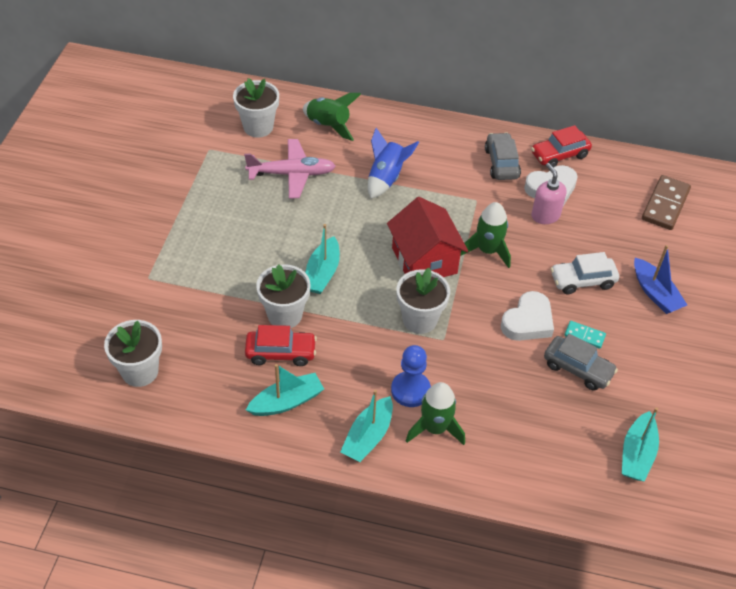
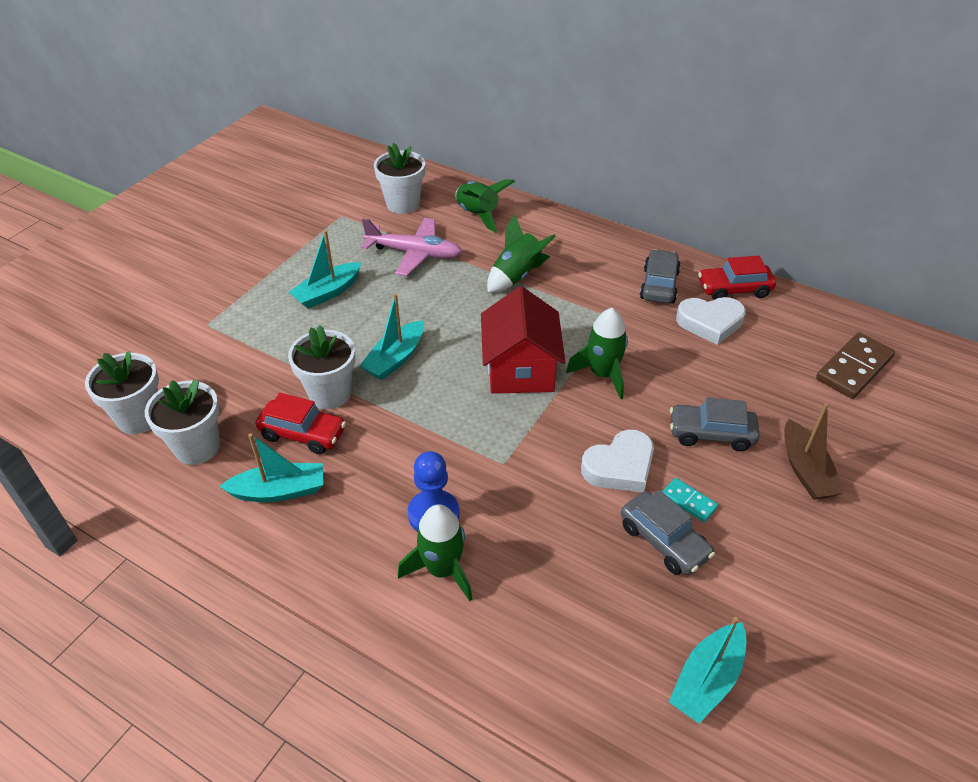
camera: 20 degrees right, 5 degrees down
turquoise boat [340,390,393,462] -> turquoise boat moved to [289,230,362,309]
blue rocket [368,128,419,199] -> green rocket [487,215,556,293]
white flower pot [396,268,450,334] -> white flower pot moved to [145,379,220,465]
pink soap dispenser [531,163,567,224] -> none
white car [551,252,619,294] -> grey car [670,397,760,451]
blue boat [634,245,687,314] -> brown boat [784,403,844,500]

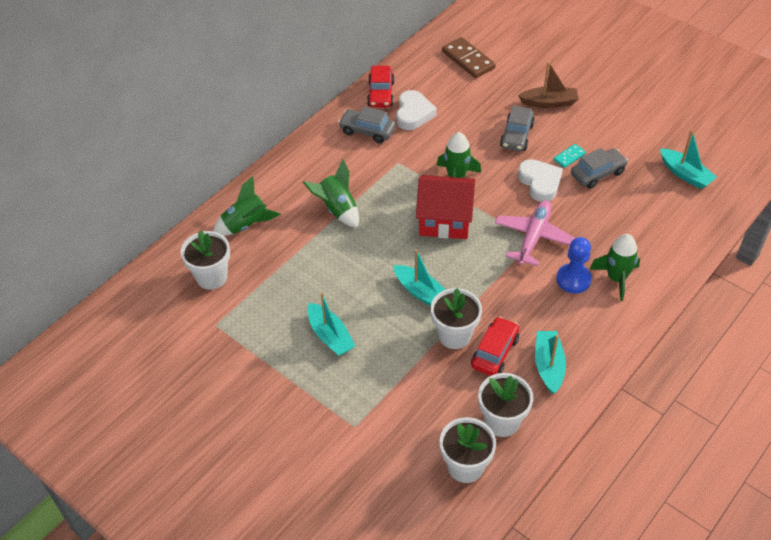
camera: 80 degrees left, 5 degrees up
pink plane [361,218,462,276] -> pink plane moved to [495,200,575,266]

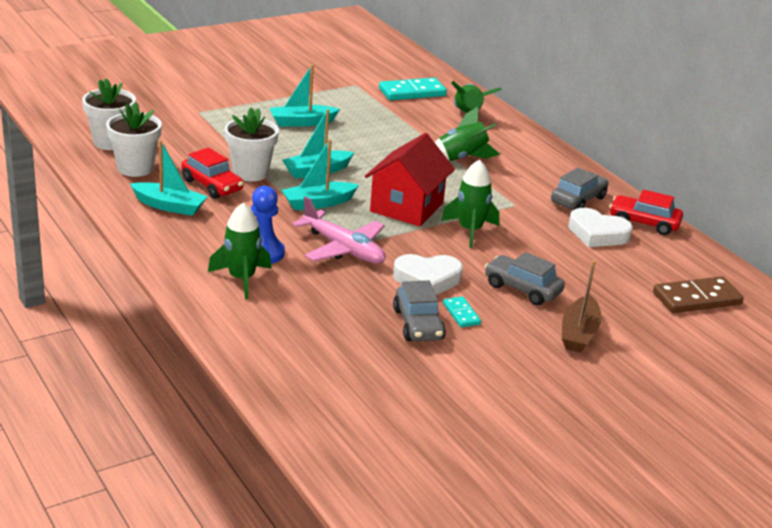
camera: 105 degrees right, 20 degrees down
white flower pot [181,230,230,290] -> turquoise domino [379,78,447,100]
turquoise boat [660,130,717,189] -> turquoise boat moved to [282,139,359,210]

